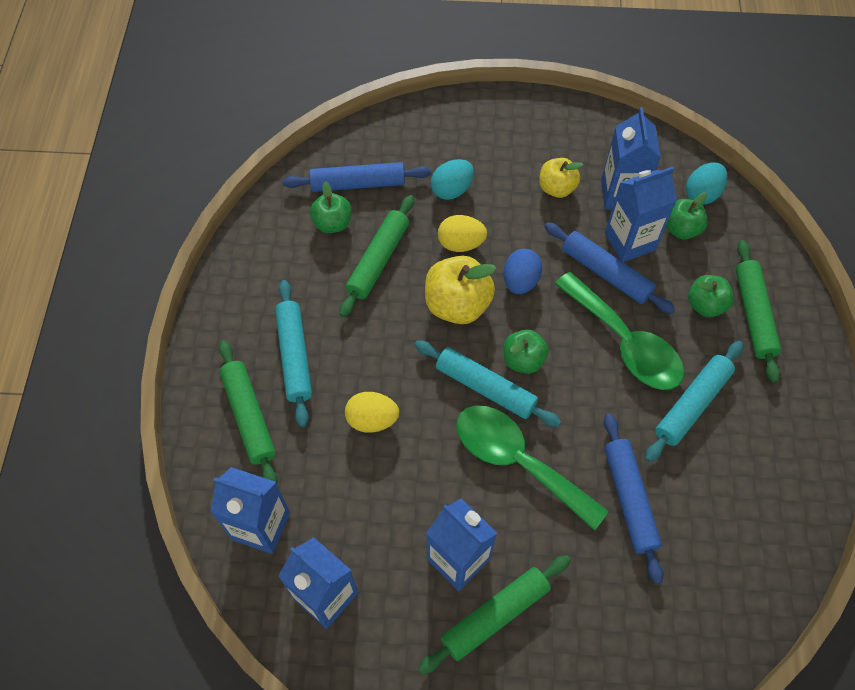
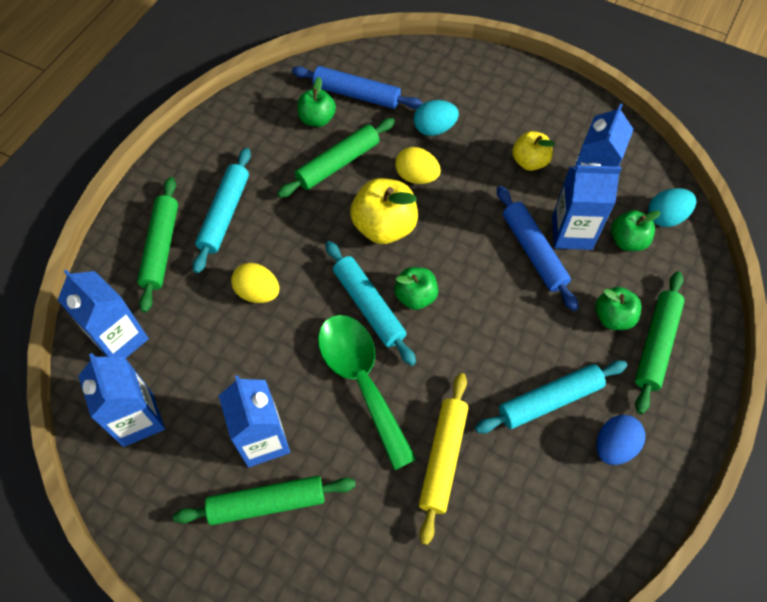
camera: 25 degrees right, 0 degrees up
blue egg [504,249,542,294] -> blue egg moved to [597,415,645,465]
green spoon [555,272,684,390] -> none
blue rolling pin [604,413,663,584] -> yellow rolling pin [419,373,468,545]

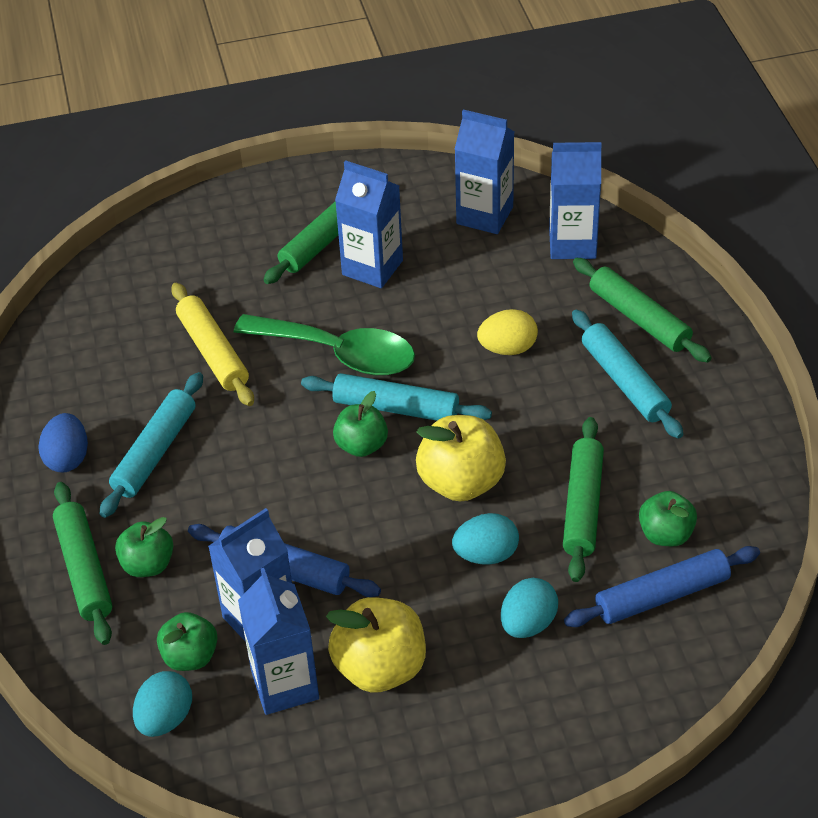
camera: 140 degrees right, 15 degrees down
yellow egg [395,147,441,184] -> turquoise egg [452,513,519,565]
yellow apple [512,131,555,171] -> yellow apple [326,597,426,693], size x1.59

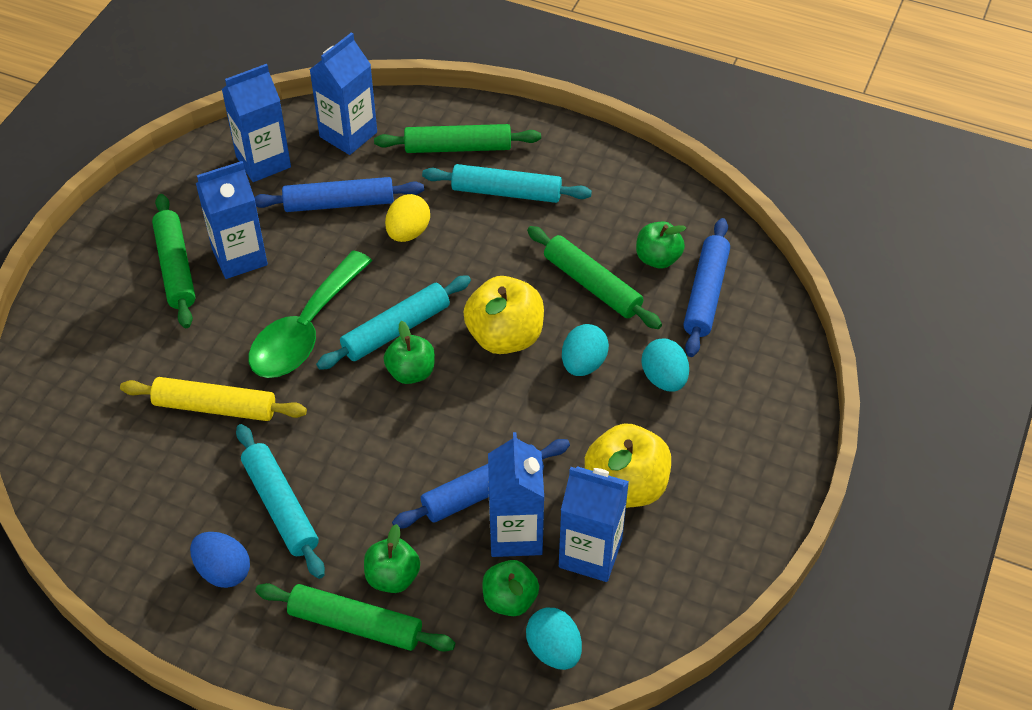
camera: 55 degrees left, 5 degrees up
green spoon [234,314,415,376] -> green spoon turned 150 degrees clockwise [248,250,372,378]
none -> blue rolling pin [254,177,424,212]

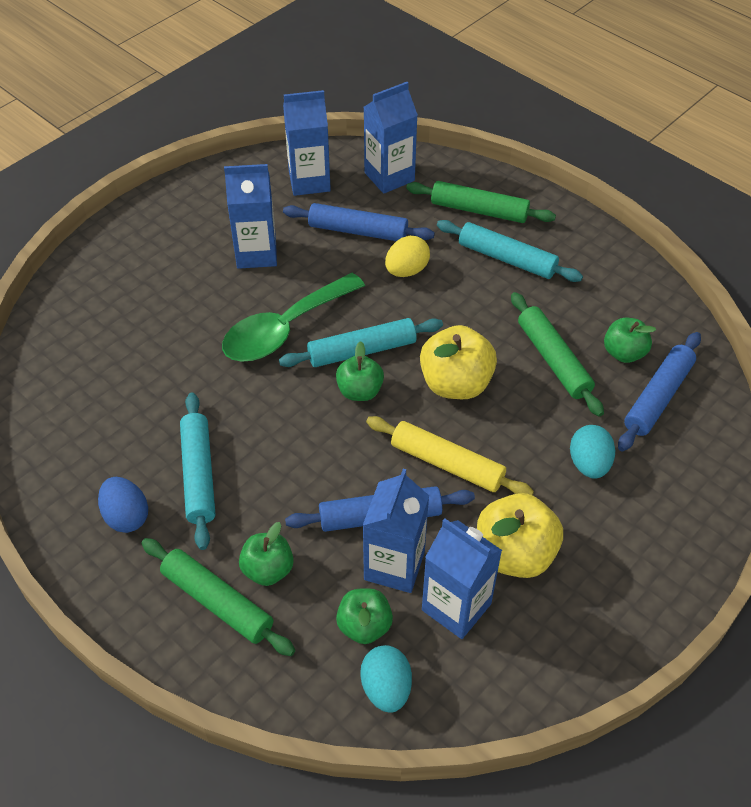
camera: 20 degrees right, 0 degrees up
yellow rolling pin [120,377,307,421] -> yellow rolling pin moved to [366,416,534,495]
green rolling pin [152,194,195,328] -> none
turquoise egg [562,324,609,376] -> none

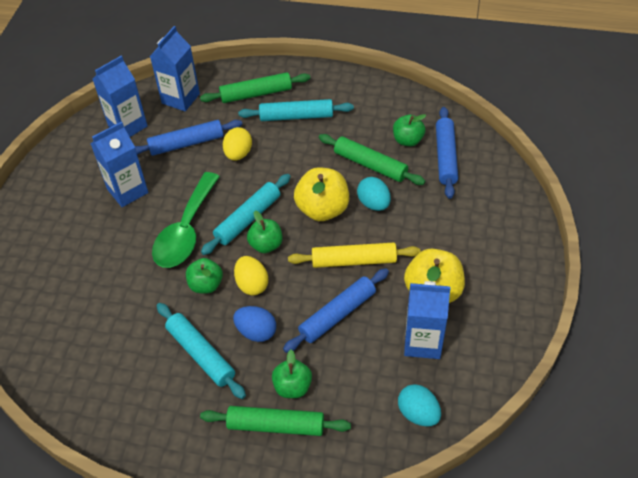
camera: 30 degrees left, 0 degrees up
blue egg [98,477,148,533] -> blue egg moved to [233,306,276,342]
green apple [336,588,393,644] -> green apple moved to [186,258,223,293]
blue carton [362,469,429,593] -> none
turquoise egg [570,425,615,479] -> turquoise egg moved to [357,177,391,211]
none -> yellow egg [234,256,268,296]

